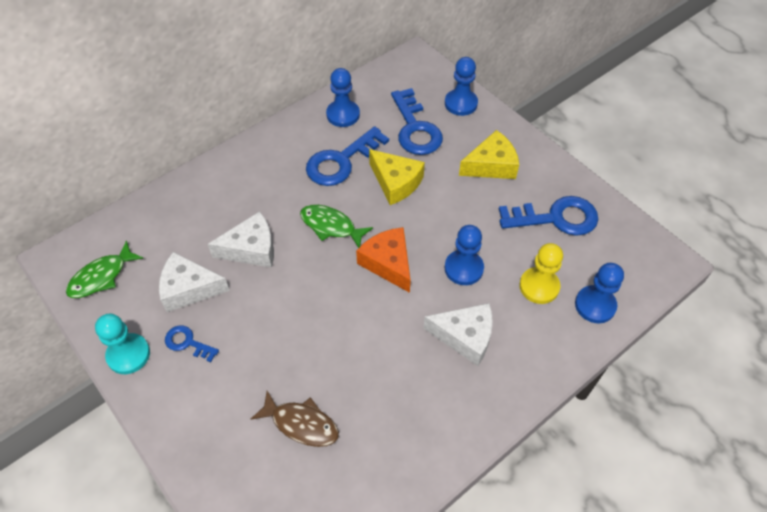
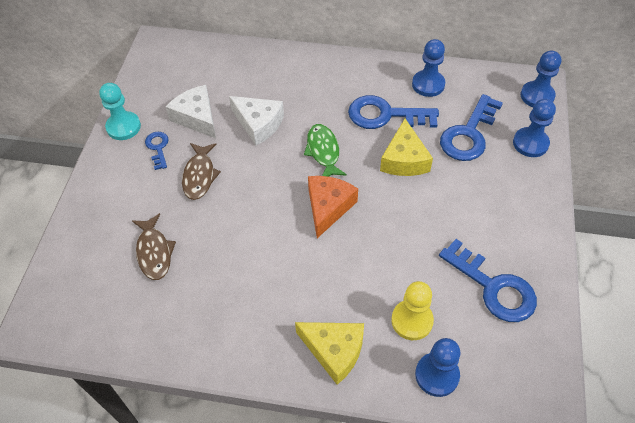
camera: 50 degrees right, 0 degrees up
green fish [66,240,143,298] -> none
white cheese [423,303,493,366] -> none
blue pawn [445,225,484,285] -> blue pawn moved to [521,51,561,107]
yellow cheese [459,130,519,179] -> yellow cheese moved to [295,322,364,385]
none -> brown fish [182,143,221,200]

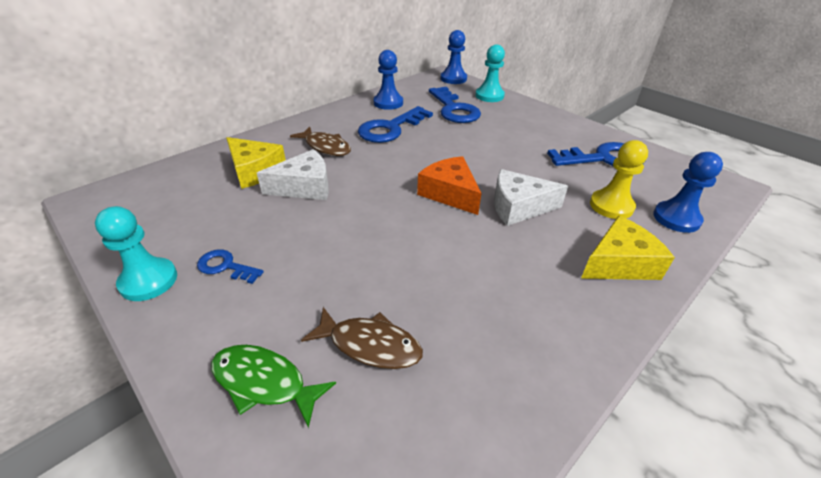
camera: 55 degrees left, 15 degrees down
white cheese [166,85,216,138] -> white cheese moved to [494,169,568,226]
brown fish [182,143,221,200] -> brown fish moved to [290,126,351,156]
green fish [304,124,347,177] -> green fish moved to [211,345,336,428]
yellow cheese [380,119,433,176] -> yellow cheese moved to [226,137,286,189]
blue pawn [513,99,556,157] -> turquoise pawn [475,44,505,102]

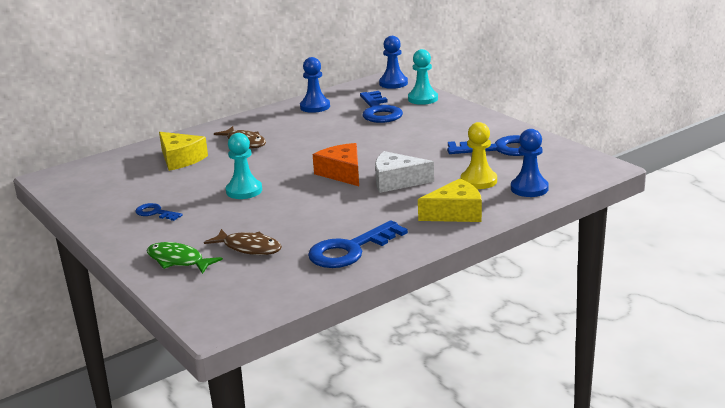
camera: 10 degrees right, 15 degrees down
turquoise pawn [95,206,177,301] -> turquoise pawn moved to [226,133,262,199]
white cheese [257,149,329,200] -> none
blue key [358,106,433,143] -> blue key moved to [308,220,408,268]

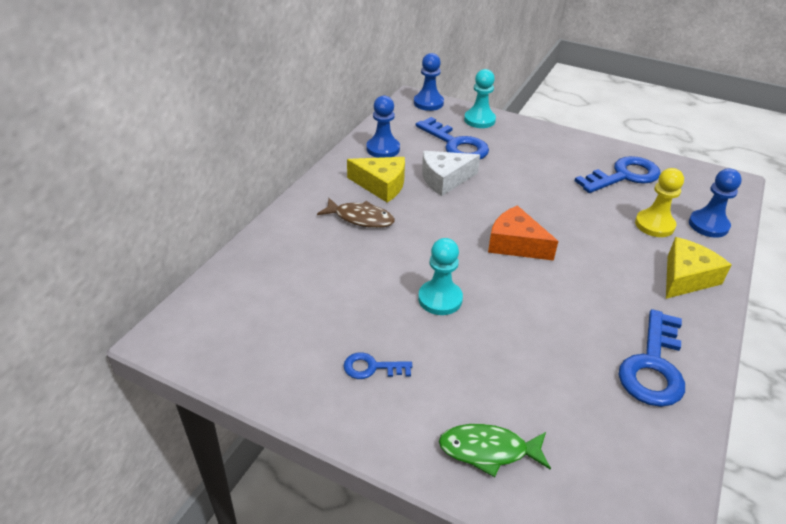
camera: 30 degrees left, 15 degrees up
yellow cheese [159,132,208,171] -> yellow cheese moved to [347,157,405,202]
brown fish [204,229,282,255] -> none
white cheese [375,151,434,193] -> white cheese moved to [422,151,480,196]

